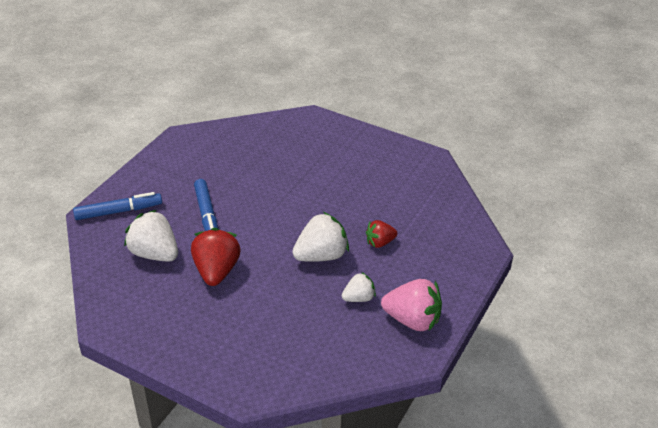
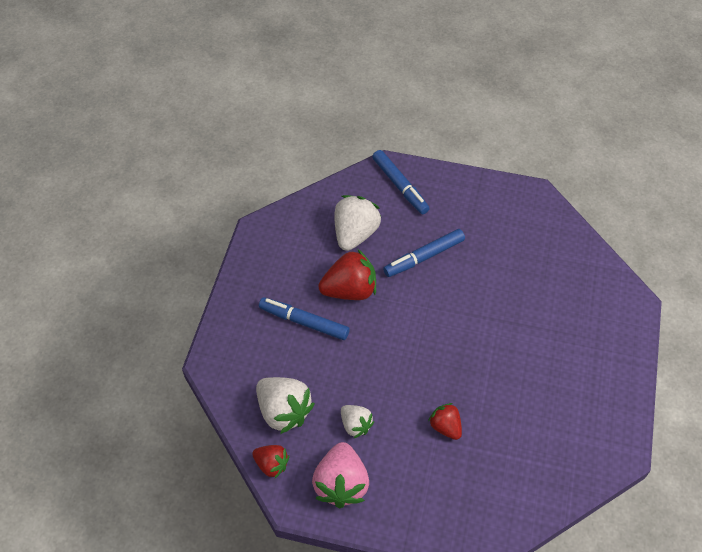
camera: 75 degrees right, 15 degrees up
white strawberry [292,212,349,262] -> white strawberry moved to [256,377,315,434]
none -> red strawberry [252,445,289,478]
none -> blue marker [259,297,350,340]

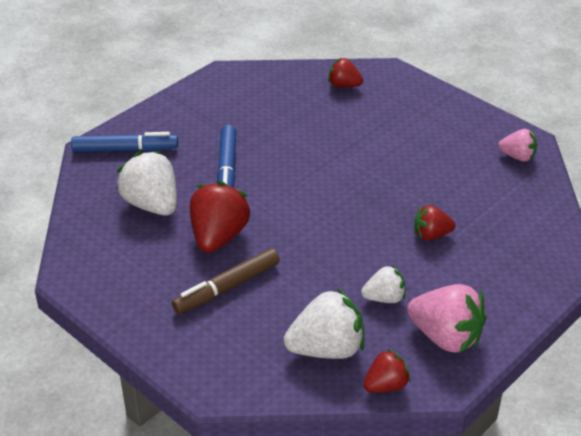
camera: 60 degrees left, 15 degrees down
blue marker [259,297,350,340] -> brown marker [172,248,280,314]
none -> red strawberry [328,58,363,87]
none -> pink strawberry [498,129,537,162]

